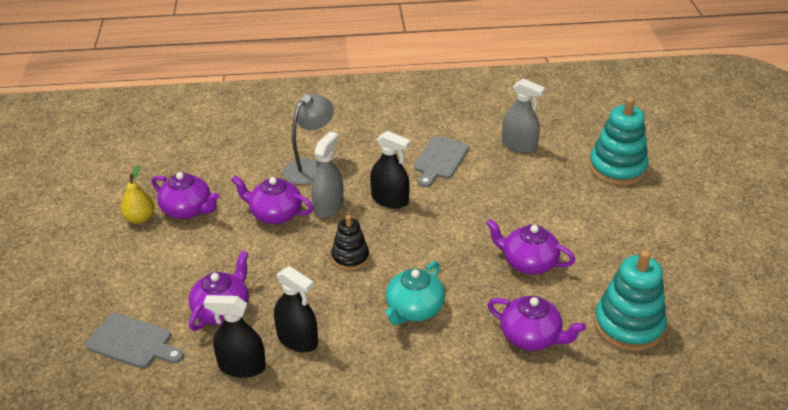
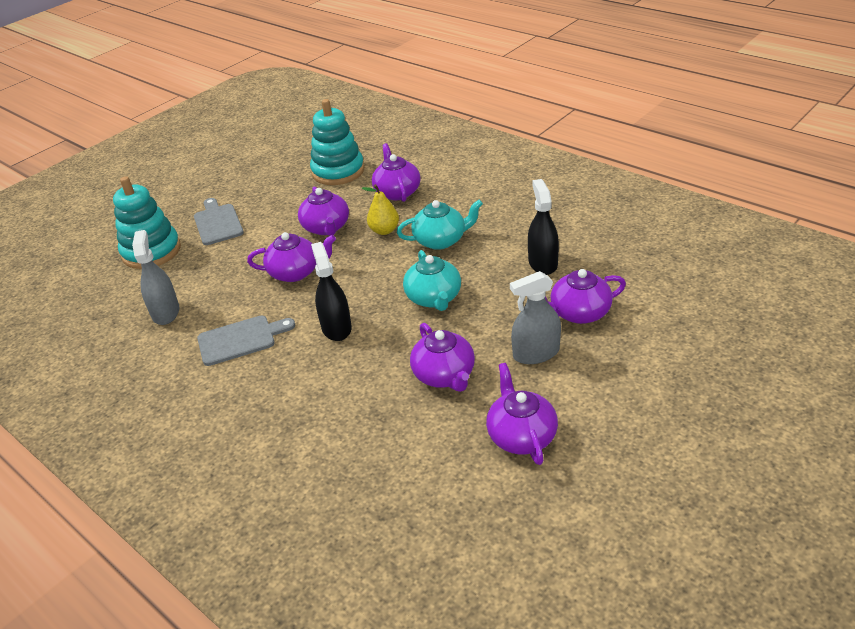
camera: 130 degrees left, 0 degrees up
grey cutting board [85,313,184,368] -> grey cutting board moved to [194,198,244,245]
yellow pear [121,165,155,224] -> yellow pear moved to [362,184,399,235]
black spray bottle [203,295,266,378] -> none
grey lamp [283,94,334,185] -> none
grey spray bottle [312,131,343,218] -> grey spray bottle moved to [510,271,561,364]
black stacking toy [331,215,369,270] -> turquoise teapot [403,250,461,311]
none -> purple teapot [247,232,336,282]

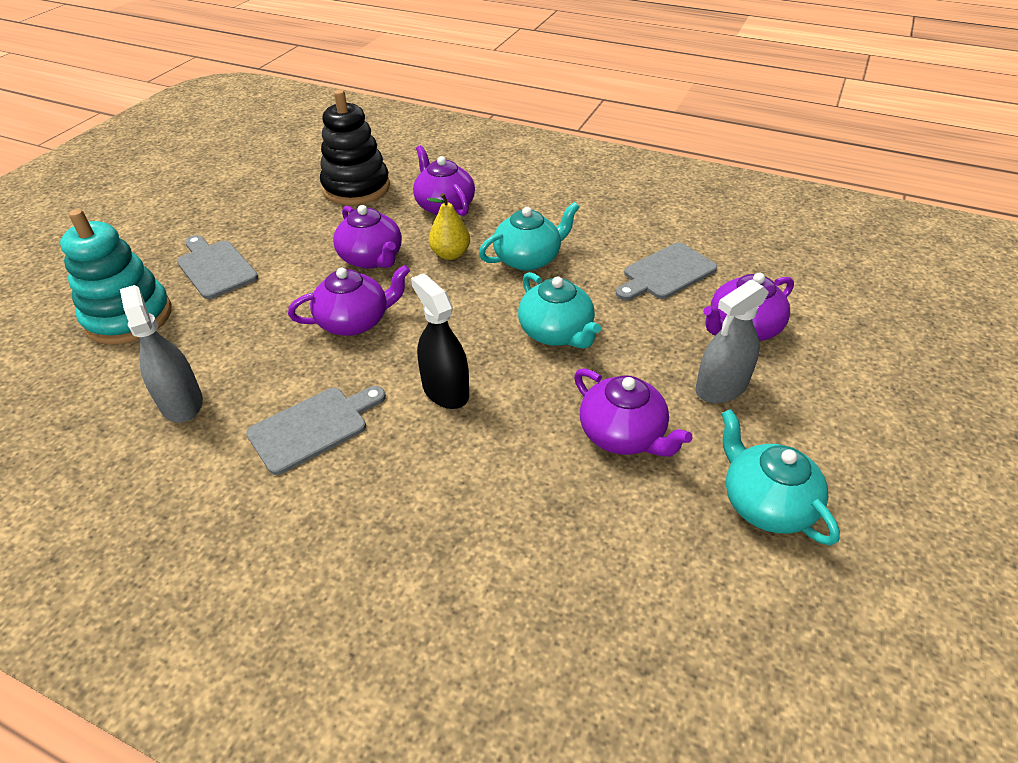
camera: 20 degrees left, 5 degrees up
turquoise stacking toy [310,99,364,185] -> black stacking toy [320,90,390,205]
purple teapot [486,363,558,465] -> turquoise teapot [721,409,840,546]
black spray bottle [528,179,559,275] -> grey cutting board [616,242,717,300]

